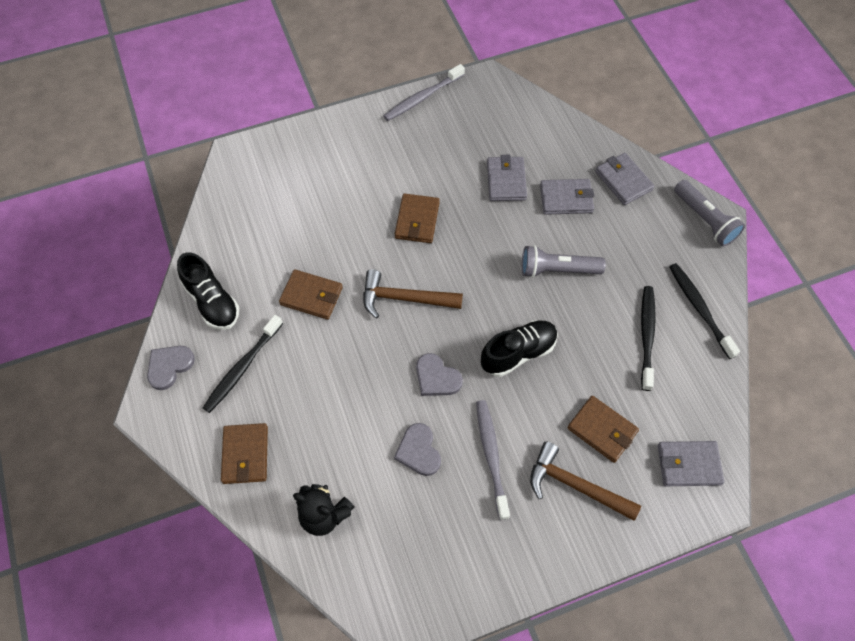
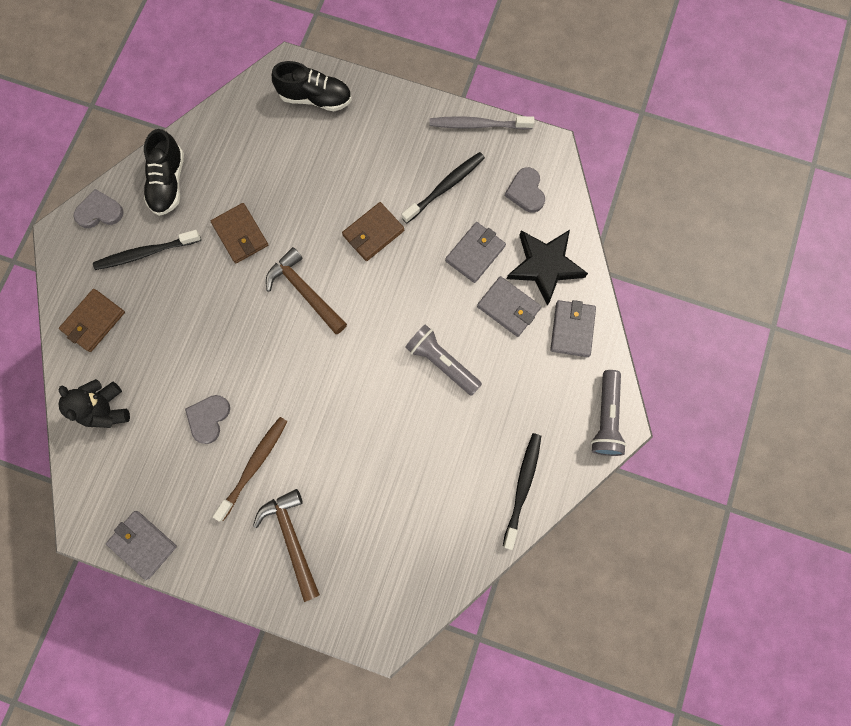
camera: 40 degrees right, 15 degrees up
grey heart [416,353,463,396] -> grey heart moved to [505,167,545,213]
grey toothbrush [476,400,510,520] -> brown toothbrush [213,417,288,521]
black shoe [481,321,558,377] -> black shoe moved to [272,61,352,111]
brown wallet [567,396,639,463] -> none
black toothbrush [641,286,656,391] -> black toothbrush moved to [402,152,485,223]
grey wallet [658,441,724,486] -> grey wallet moved to [106,511,177,580]
none -> black star [507,230,588,306]

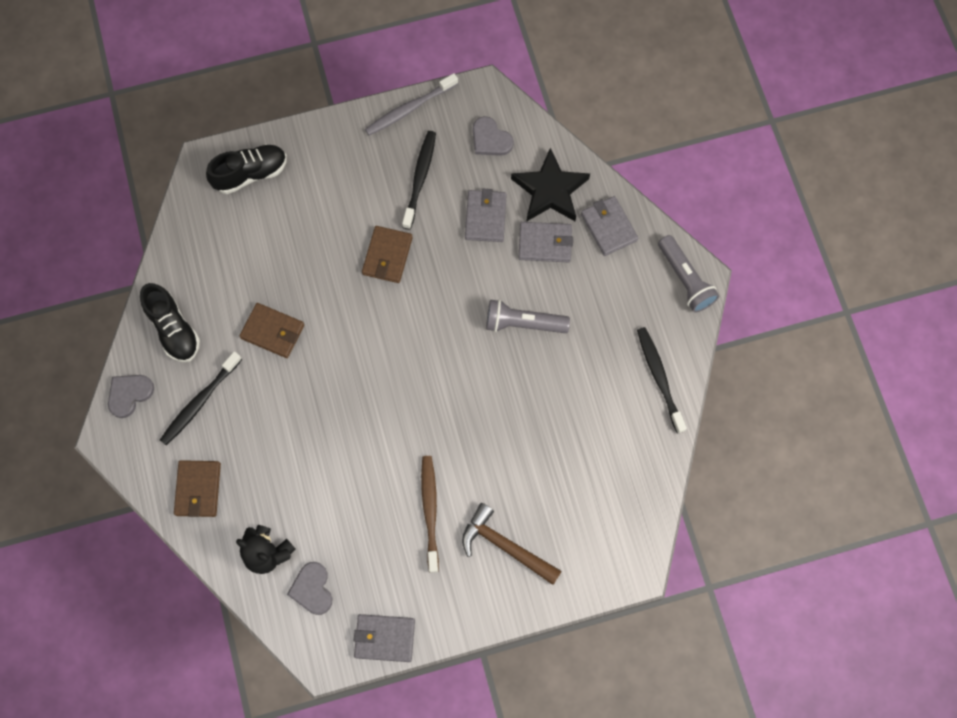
camera: 35 degrees left, 5 degrees down
grey heart [185,395,230,444] -> grey heart moved to [287,562,332,615]
brown hammer [266,247,347,334] -> none

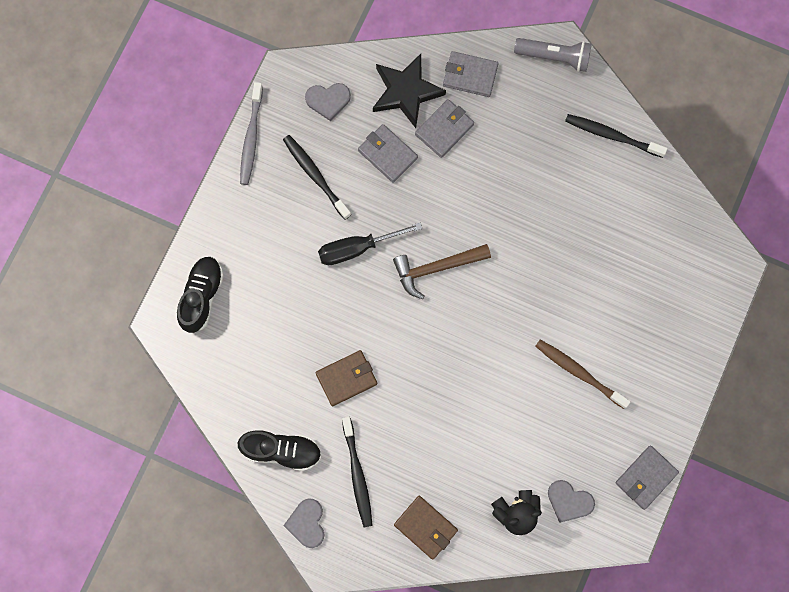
camera: 50 degrees left, 5 degrees up
brown wallet [362,226,413,283] -> black screwdriver [318,223,422,265]
brown hammer [462,503,562,585] -> brown hammer moved to [393,244,491,299]
grey flashlight [486,299,570,333] -> none

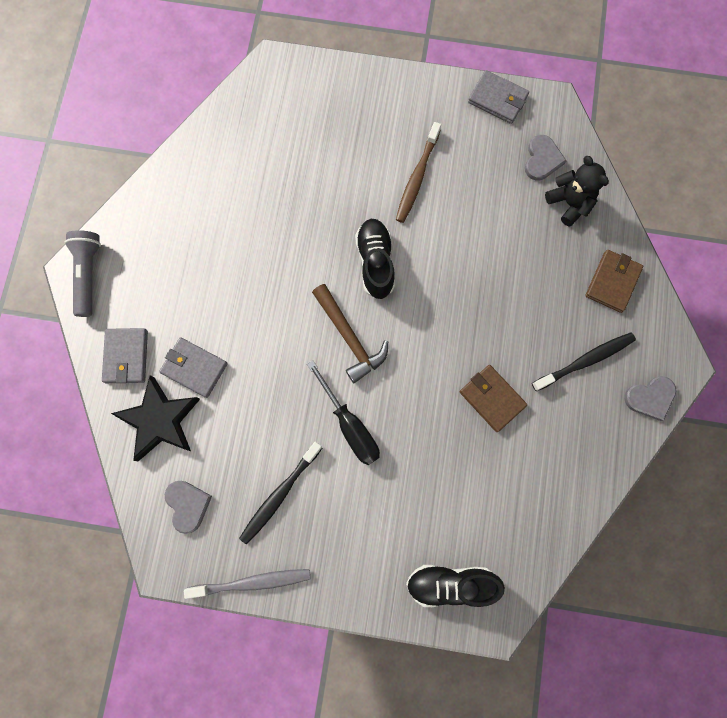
camera: 105 degrees left, 0 degrees up
black shoe [238,430,321,471] -> black shoe moved to [355,219,395,299]
grey wallet [358,124,418,183] -> none
black toothbrush [565,114,667,158] -> none

